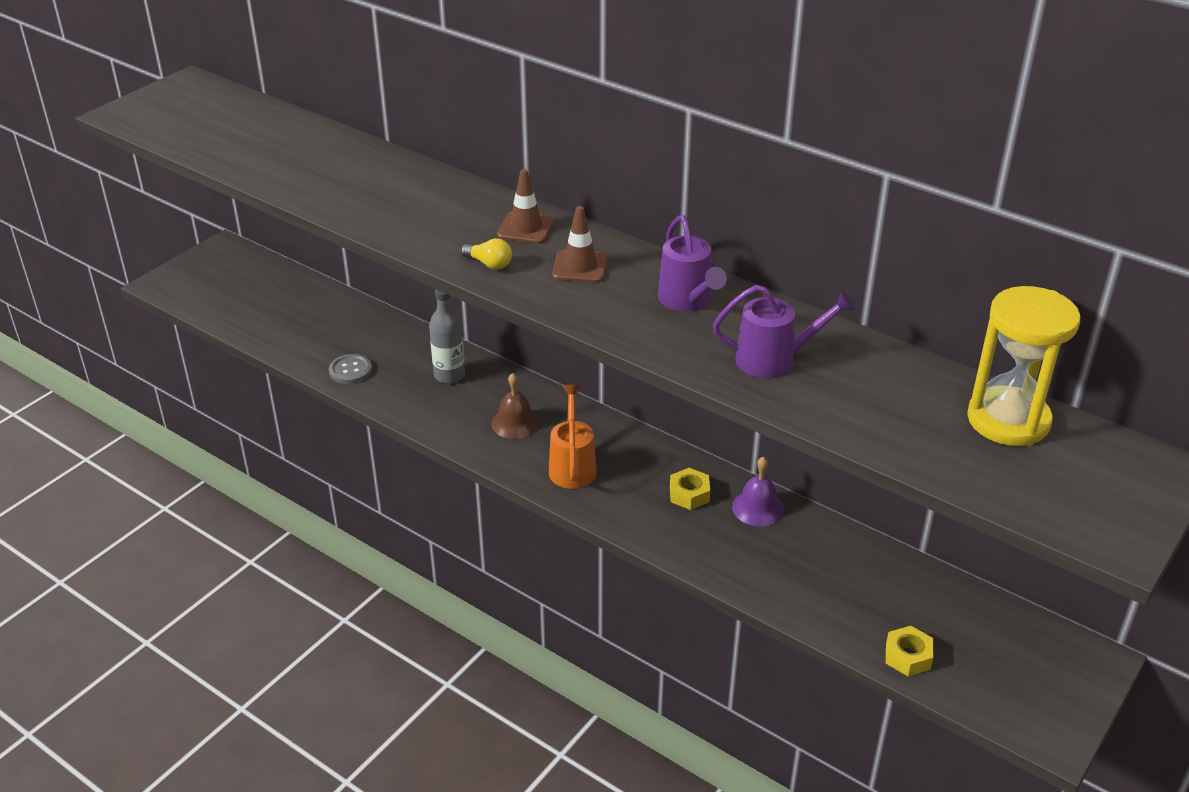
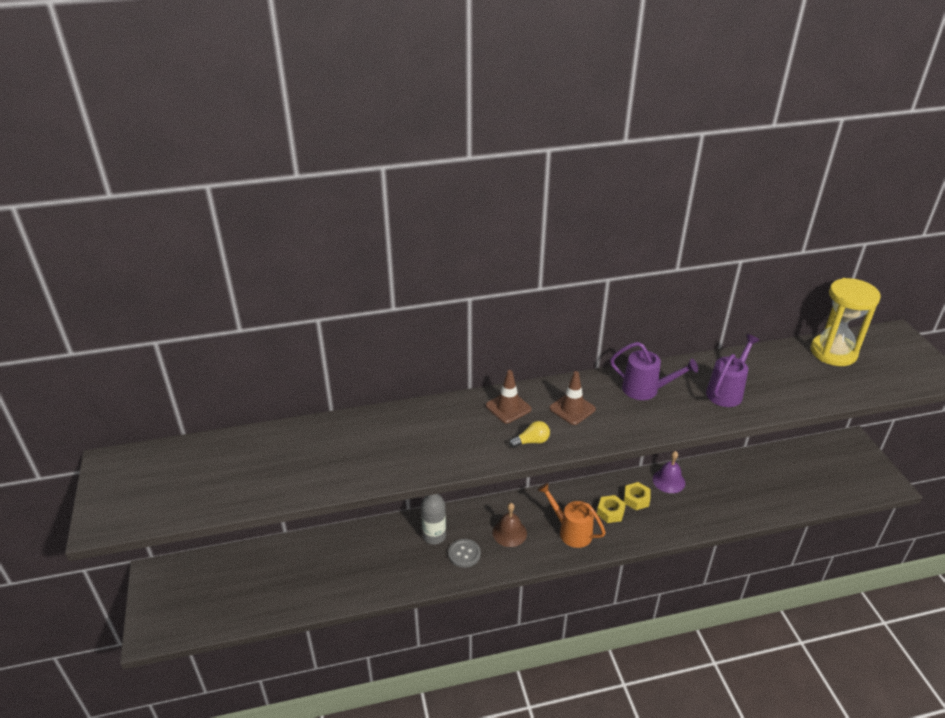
camera: 50 degrees left, 0 degrees up
grey button [329,354,372,384] -> grey button moved to [448,539,481,568]
yellow nut [886,626,933,676] -> yellow nut moved to [597,495,626,523]

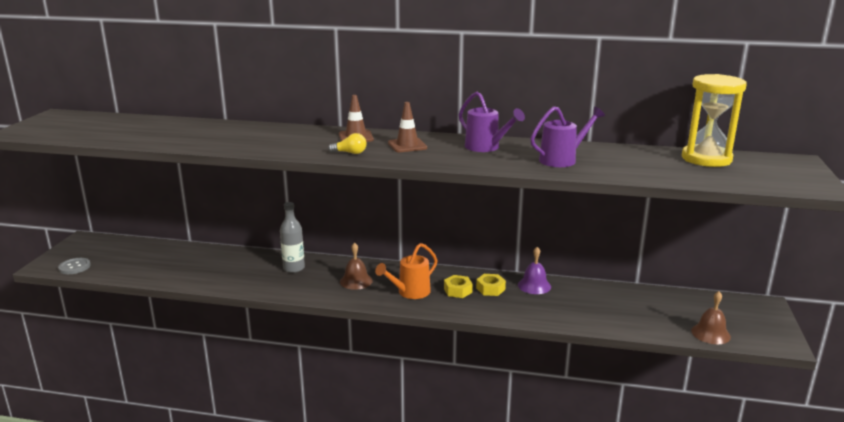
camera: 25 degrees right, 15 degrees down
grey button [448,539,481,568] -> grey button moved to [58,258,91,274]
orange watering can [538,483,606,548] -> orange watering can turned 105 degrees counterclockwise [375,243,437,299]
none -> brown bell [691,291,731,344]

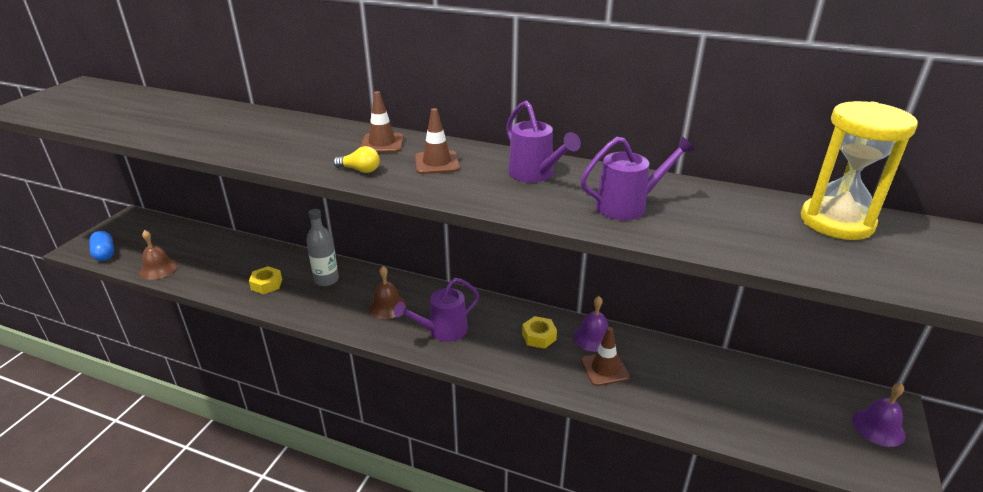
camera: 10 degrees right, 10 degrees up
grey button [58,258,91,274] -> blue capsule [89,231,114,261]
orange watering can [375,243,437,299] -> purple watering can [394,278,479,342]
yellow nut [444,275,473,298] -> yellow nut moved to [249,266,282,294]
brown bell [691,291,731,344] -> brown bell moved to [140,230,178,280]
none -> brown traffic cone [581,327,630,386]
none -> purple bell [852,383,906,447]

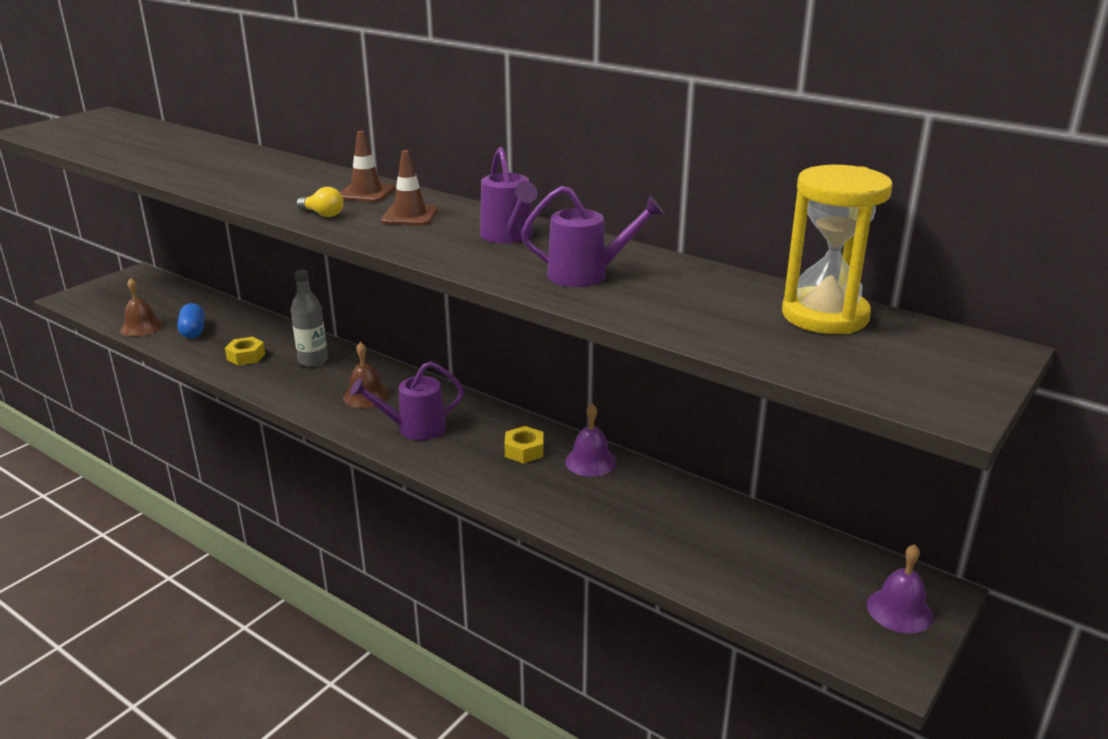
camera: 15 degrees right, 5 degrees down
blue capsule [89,231,114,261] -> blue capsule moved to [177,303,205,338]
brown traffic cone [581,327,630,386] -> none

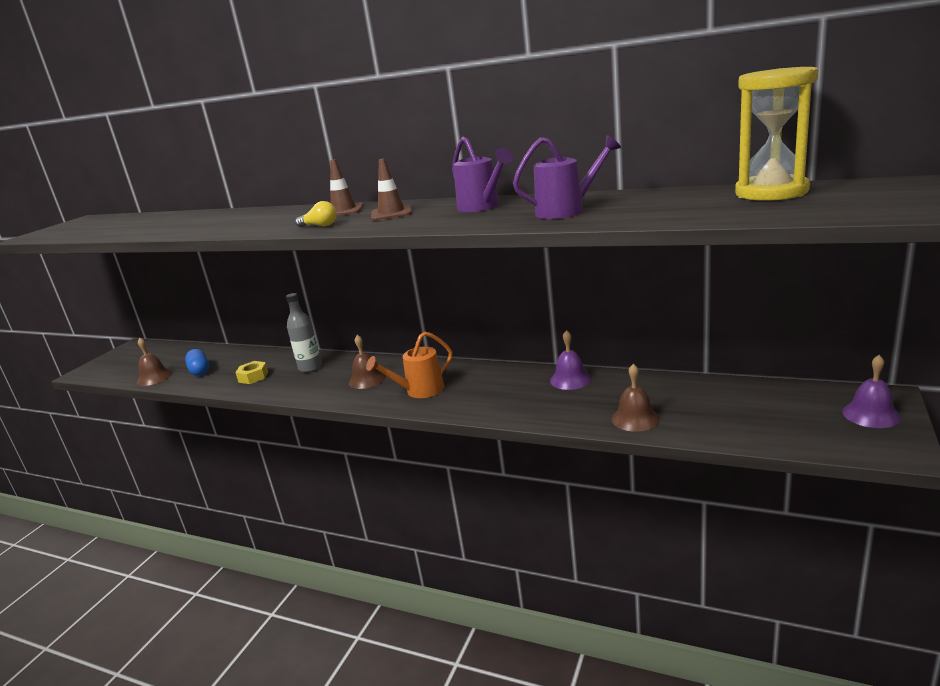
camera: 10 degrees left, 5 degrees down
purple watering can [350,361,464,440] -> orange watering can [366,331,453,398]
yellow nut [504,426,544,464] -> none
none -> brown bell [612,364,660,432]

